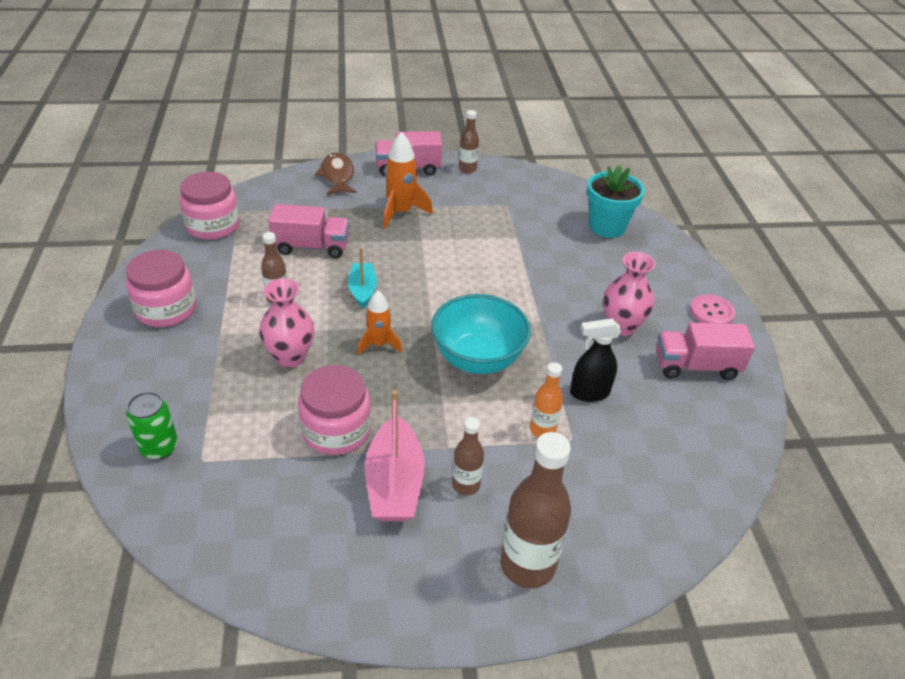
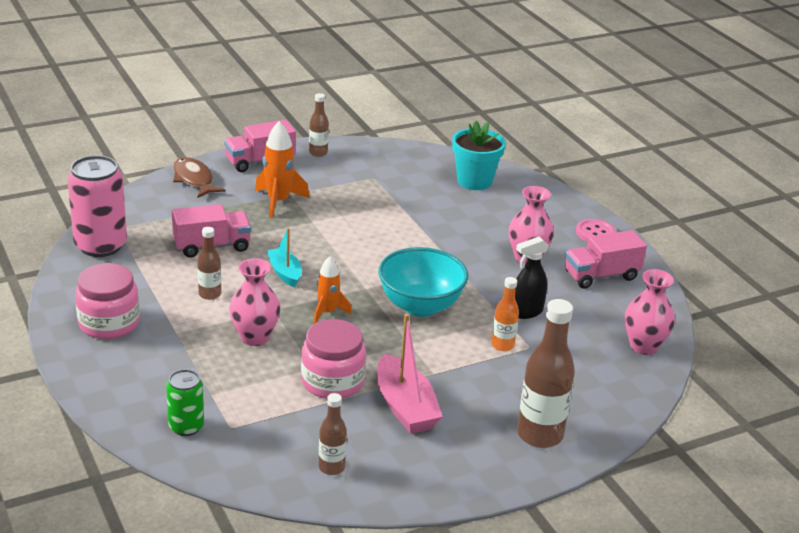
camera: 20 degrees left, 10 degrees down
pink jar [179,172,240,240] -> pink can [67,155,127,257]
brown bottle [452,417,484,495] -> brown bottle moved to [319,393,347,475]
none -> pink vase [625,269,675,355]

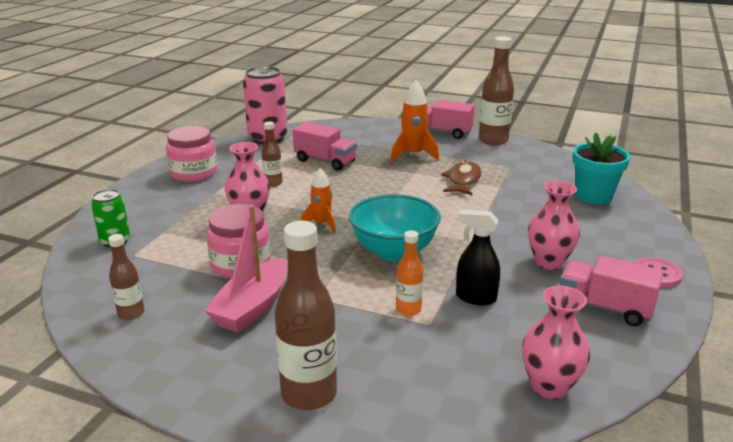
camera: 50 degrees right, 5 degrees down
brown fish [173,157,226,198] -> brown fish moved to [441,161,481,195]
turquoise boat [267,228,302,287] -> none
brown bottle [309,93,329,157] -> brown bottle [478,36,514,146], size x1.83

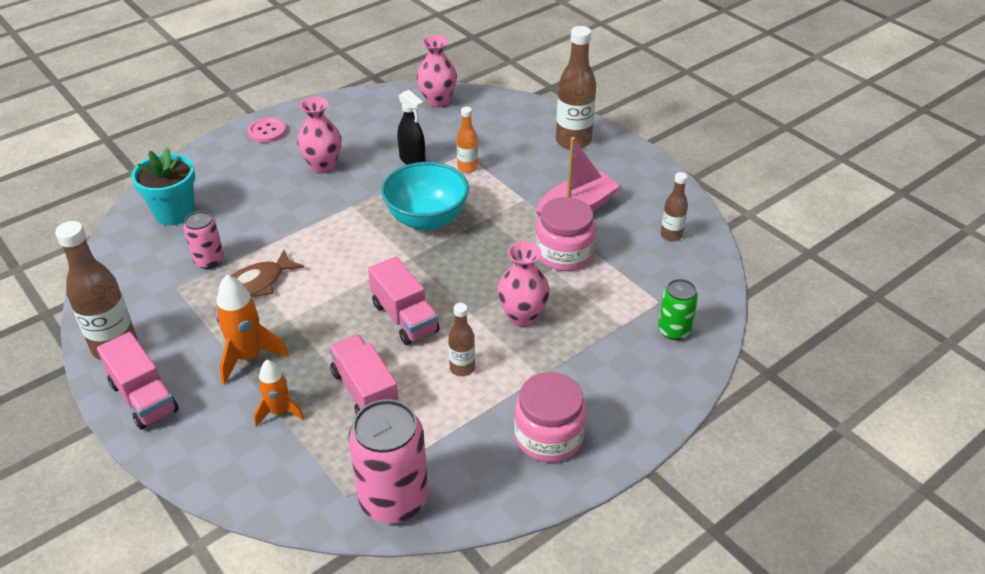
camera: 150 degrees left, 15 degrees up
orange rocket [301,168,336,233] -> orange rocket moved to [254,360,304,426]
pink truck [560,256,664,326] -> pink truck moved to [368,256,439,345]
none -> pink can [183,211,224,269]

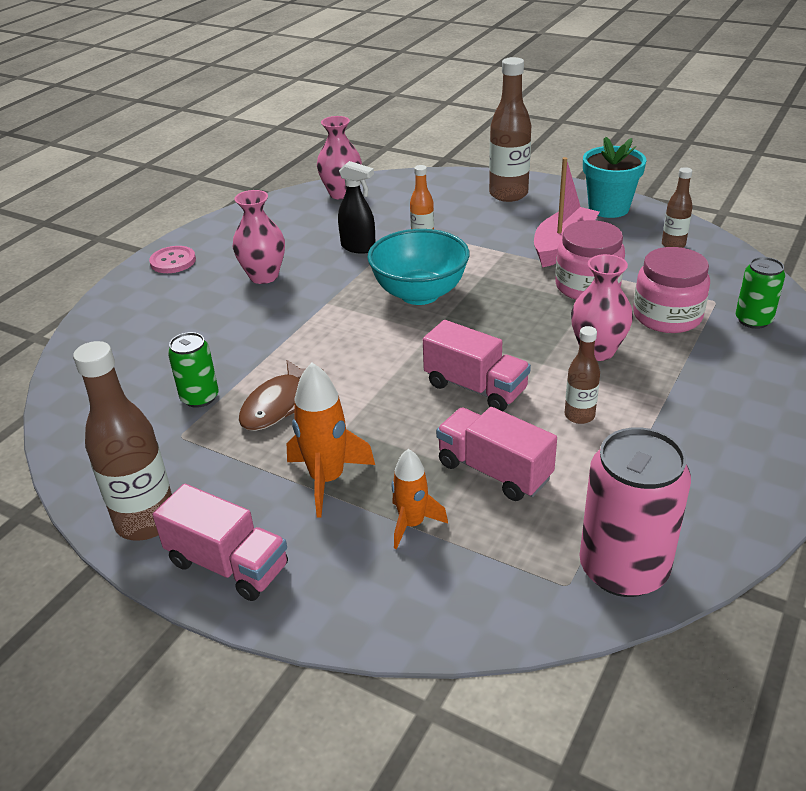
camera: 20 degrees left, 5 degrees down
turquoise flower pot [131,148,195,225] -> turquoise flower pot moved to [583,137,647,218]
pink can [183,211,224,269] -> green can [168,332,219,408]
pink jar [514,372,586,462] -> pink jar moved to [633,247,710,333]

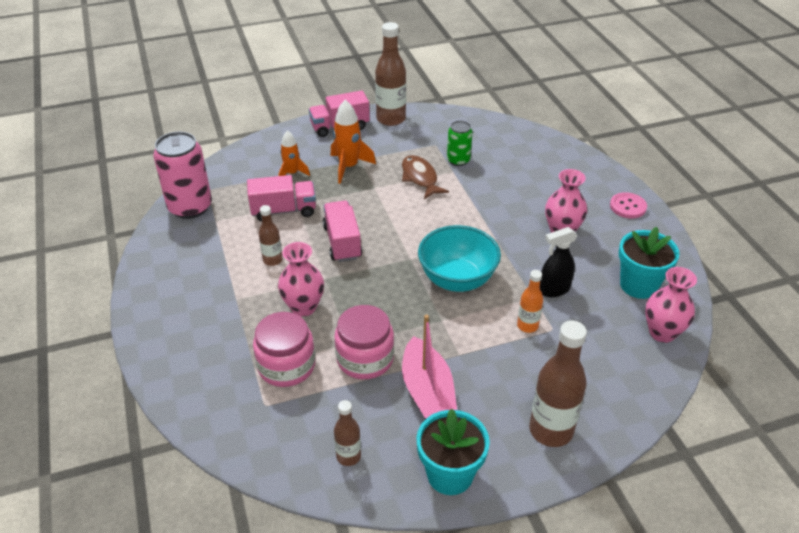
camera: 130 degrees right, 5 degrees up
pink truck [423,320,531,411] -> pink truck turned 90 degrees clockwise [322,201,362,262]
green can [736,257,785,329] -> none
none -> turquoise flower pot [619,227,680,299]

